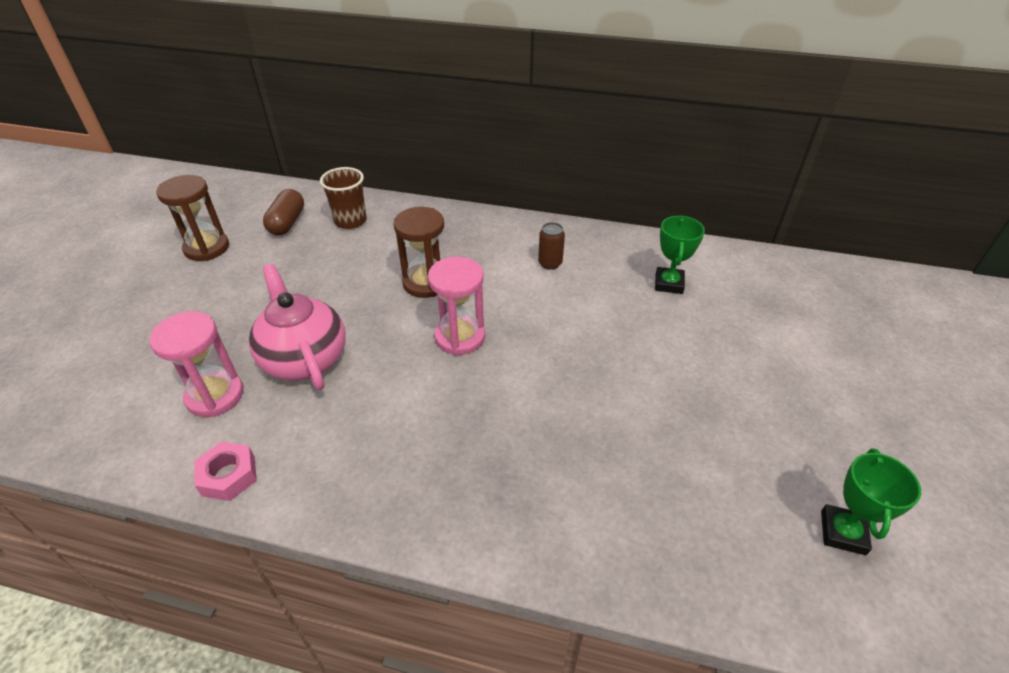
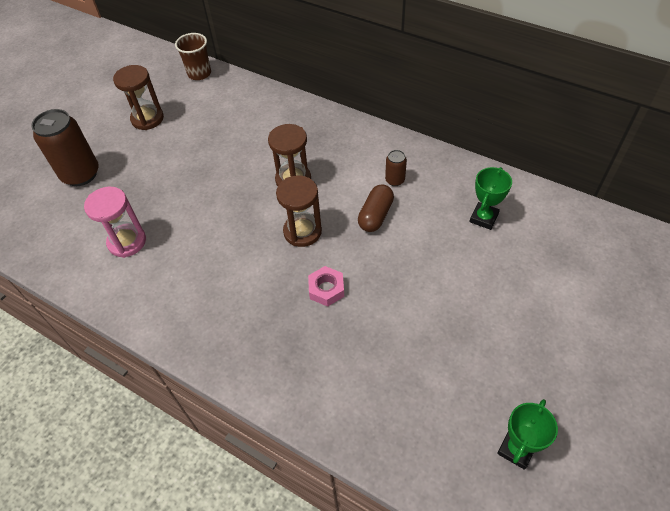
camera: 20 degrees right, 10 degrees up
pink nut [195,442,257,501] -> pink nut moved to [308,266,344,307]
pink teapot [249,264,346,390] -> none
brown capsule [263,189,304,236] -> brown capsule moved to [358,185,394,232]
brown cup [320,167,367,229] -> brown cup moved to [175,33,211,80]
pink hourglass [428,257,485,355] -> brown hourglass [276,175,322,247]
none -> brown can [31,109,99,186]

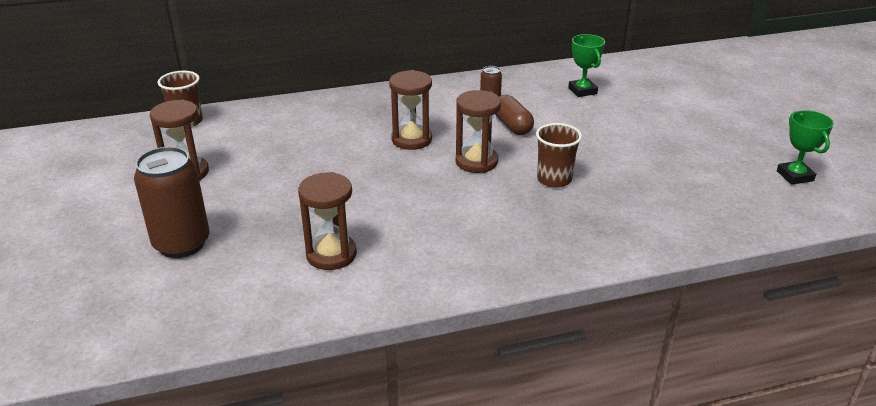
camera: 50 degrees left, 20 degrees down
pink hourglass [84,187,146,258] -> brown hourglass [298,172,357,270]
pink nut [308,266,344,307] -> brown cup [536,123,582,188]

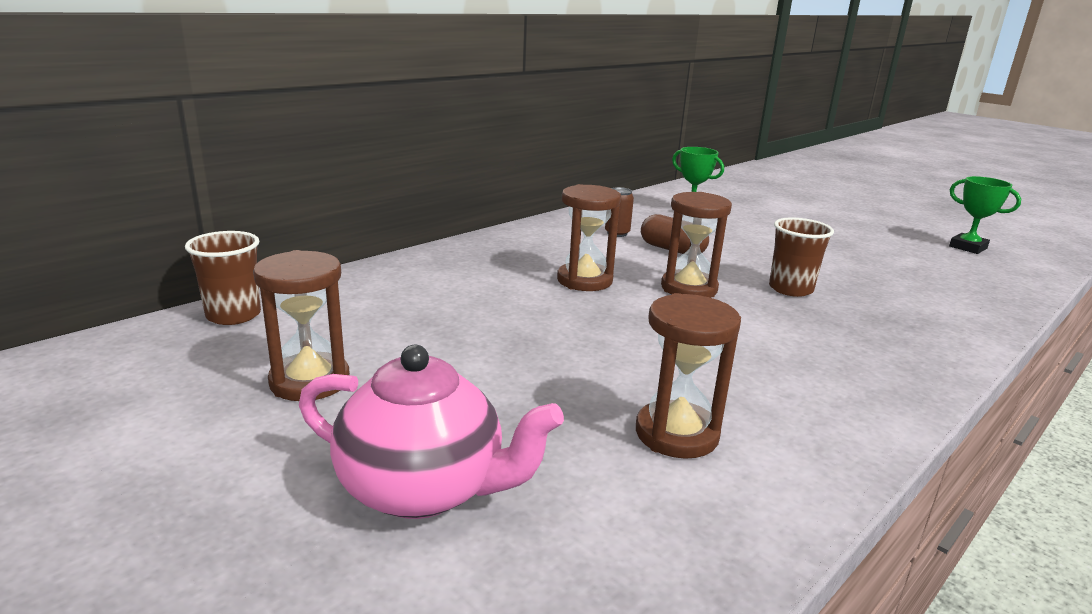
camera: 30 degrees left, 10 degrees down
brown can [134,147,209,258] -> pink teapot [299,345,564,519]

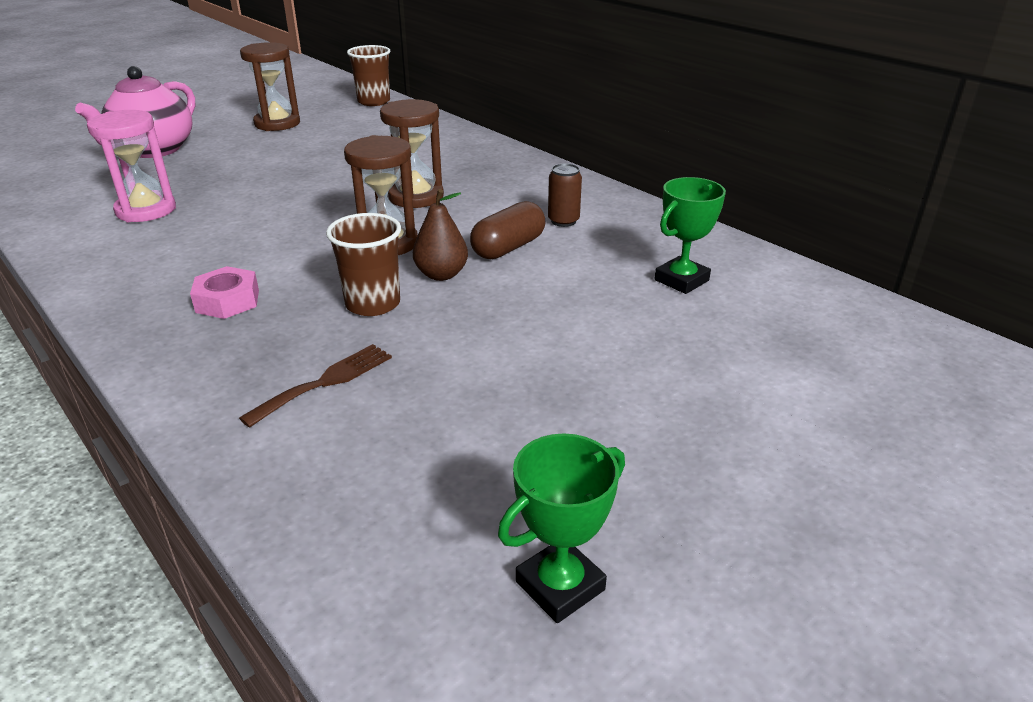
camera: 95 degrees right, 10 degrees up
brown hourglass [636,293,741,459] -> pink hourglass [87,110,176,222]
none -> pink nut [190,266,259,319]
none -> brown fork [239,344,392,428]
none -> brown pear [413,189,468,281]

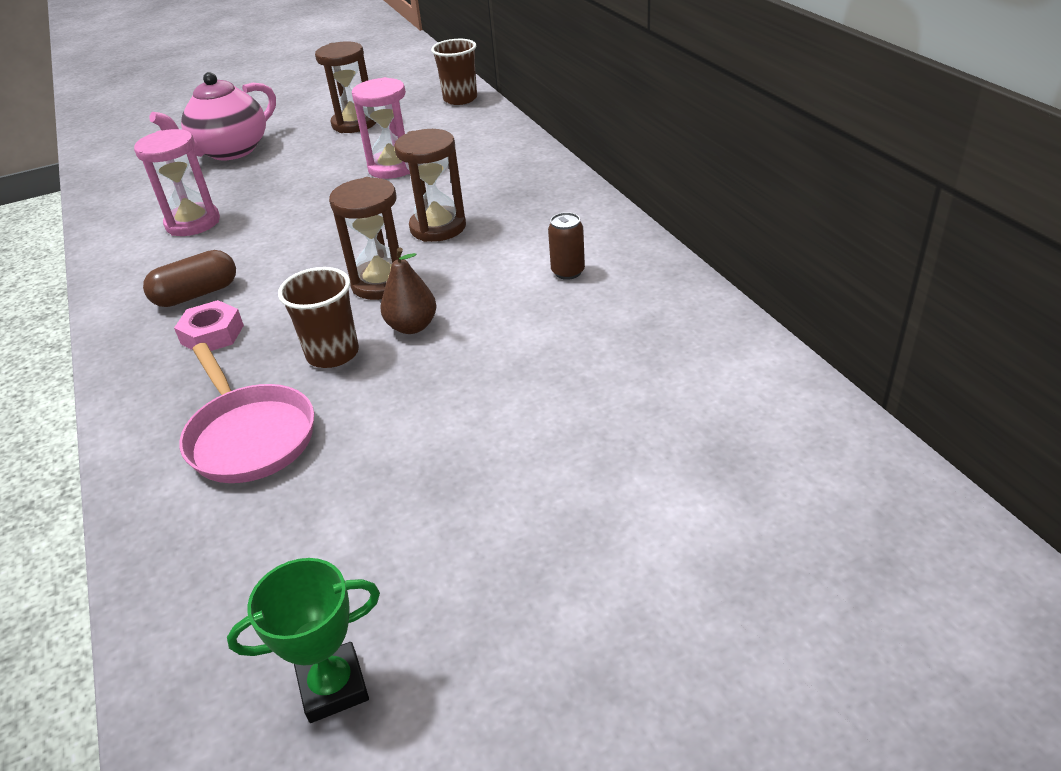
camera: 20 degrees right, 5 degrees up
brown fork [239,344,392,428] -> pink pan [179,343,314,483]
brown capsule [470,201,546,259] -> brown capsule moved to [143,250,236,307]
green trophy [655,177,726,294] -> none
none -> pink hourglass [352,77,410,179]

